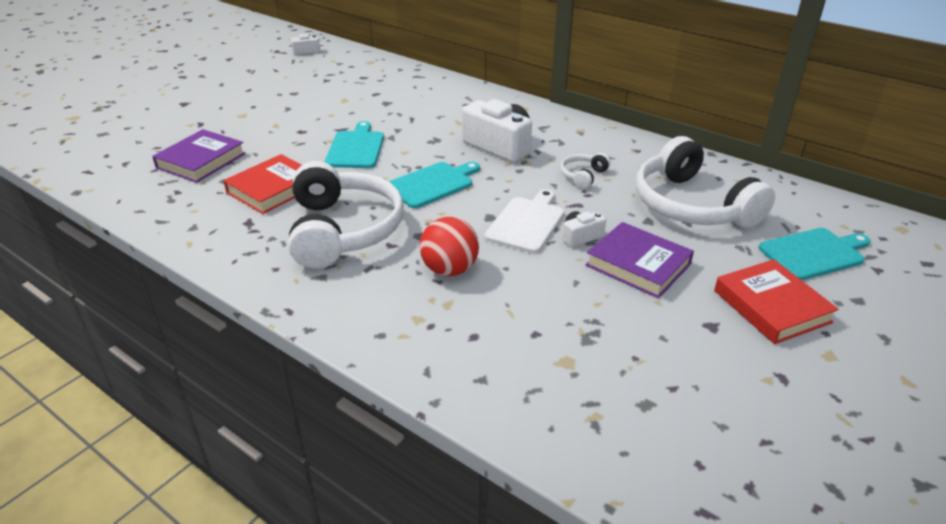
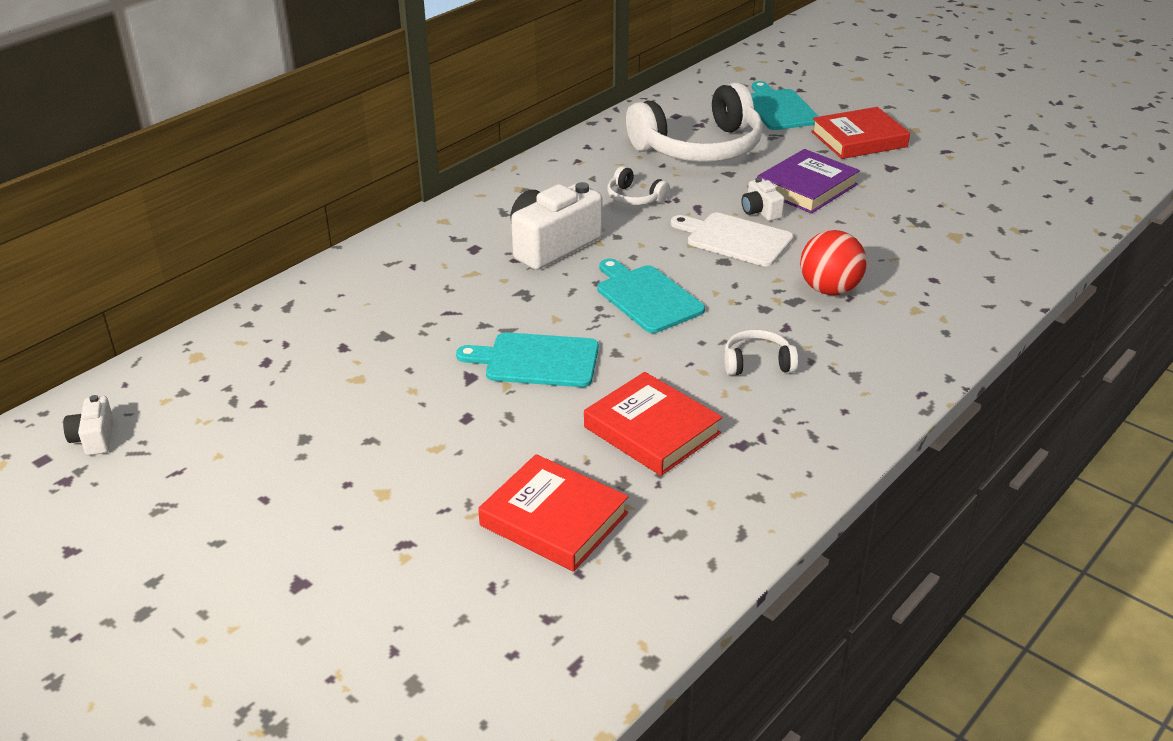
camera: 85 degrees left, 0 degrees up
purple book [152,129,246,183] -> red book [478,454,629,572]
white headphones [288,161,404,269] -> white headphones [724,329,798,375], size x0.43

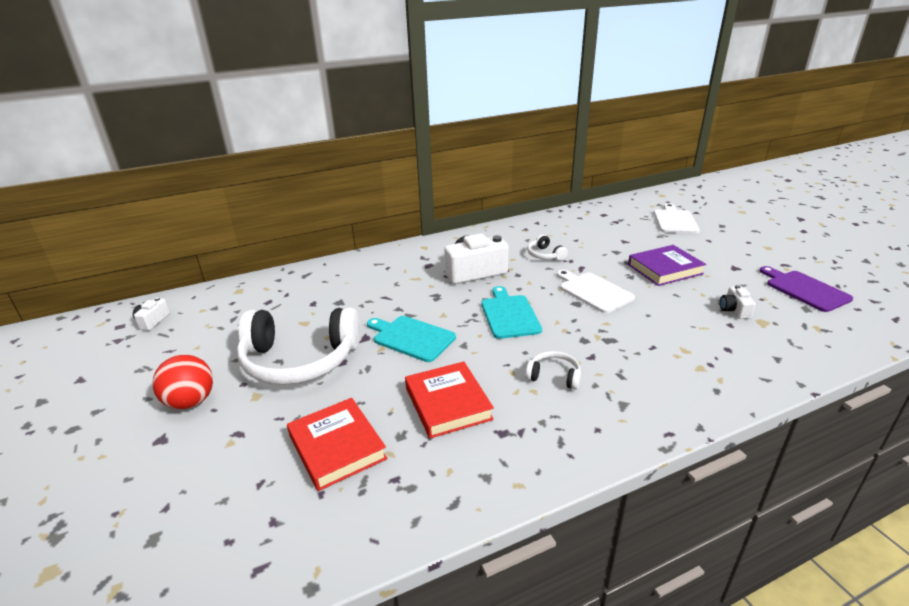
camera: 25 degrees right, 5 degrees down
white headphones [626,83,763,162] -> white headphones moved to [237,307,360,385]
white camera [741,178,784,221] -> white camera moved to [720,285,756,319]
turquoise cutting board [751,81,819,130] -> white cutting board [654,203,700,234]
red ball [800,230,867,295] -> red ball moved to [152,355,213,410]
red book [811,107,910,159] -> none
none -> purple cutting board [760,266,853,312]

